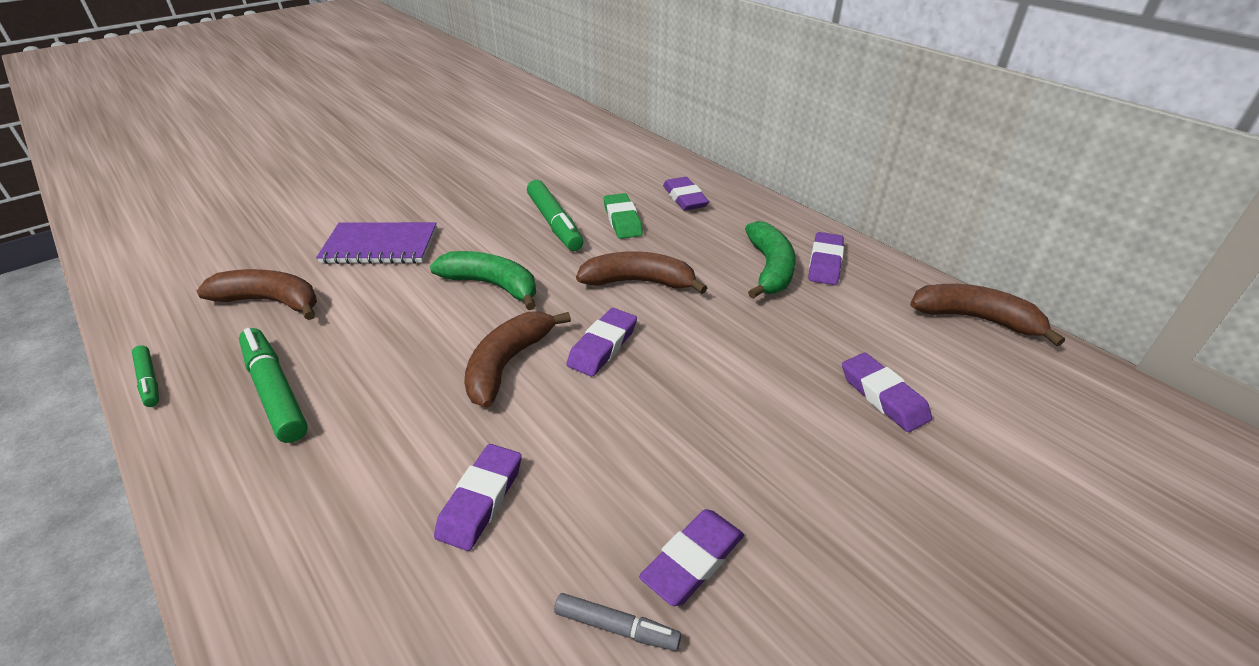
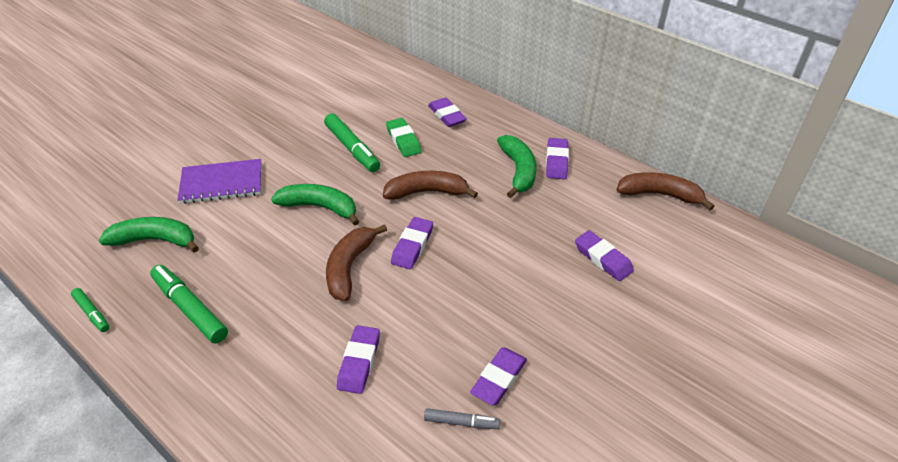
camera: 10 degrees left, 5 degrees up
brown banana [197,269,317,320] -> green banana [99,217,199,253]

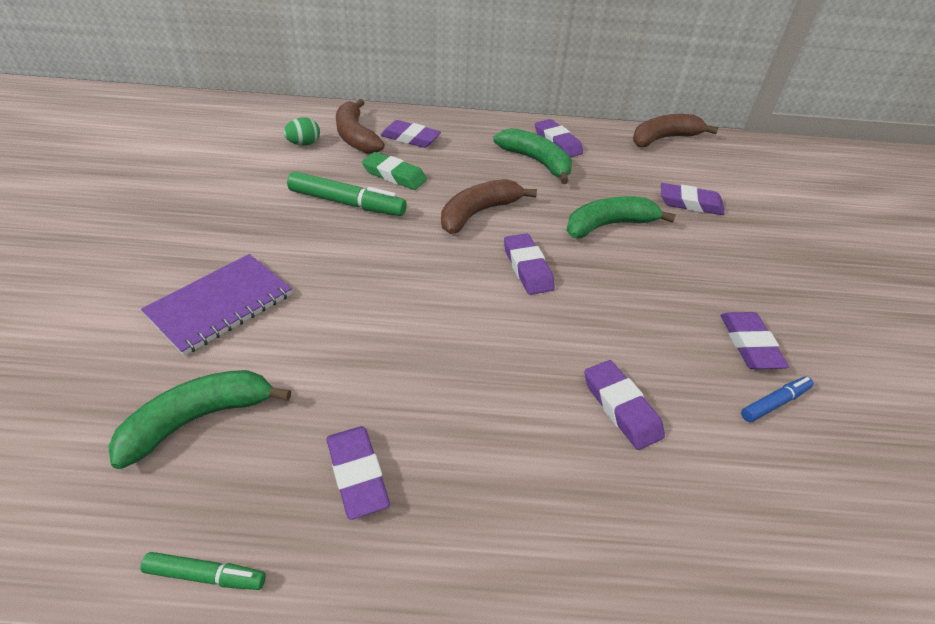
camera: 40 degrees left, 0 degrees up
green marker [150,265,228,344] -> purple eraser [327,426,390,520]
green banana [271,184,359,226] -> green banana moved to [566,196,676,238]
brown banana [326,224,387,301] -> brown banana moved to [336,99,385,154]
grey marker [424,408,500,429] -> blue marker [741,377,814,422]
none -> green egg [283,117,320,146]

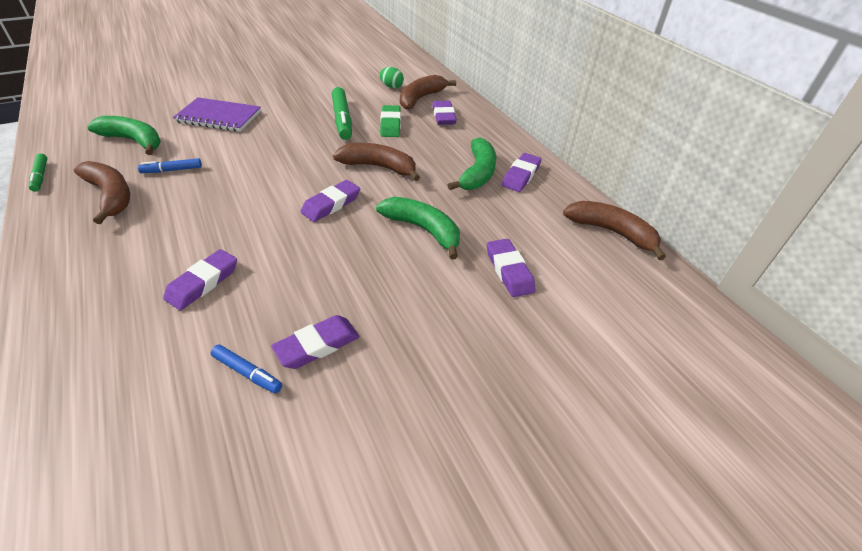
camera: 60 degrees right, 0 degrees up
purple eraser [327,426,390,520] -> brown banana [74,161,130,224]
none -> blue marker [138,158,202,173]

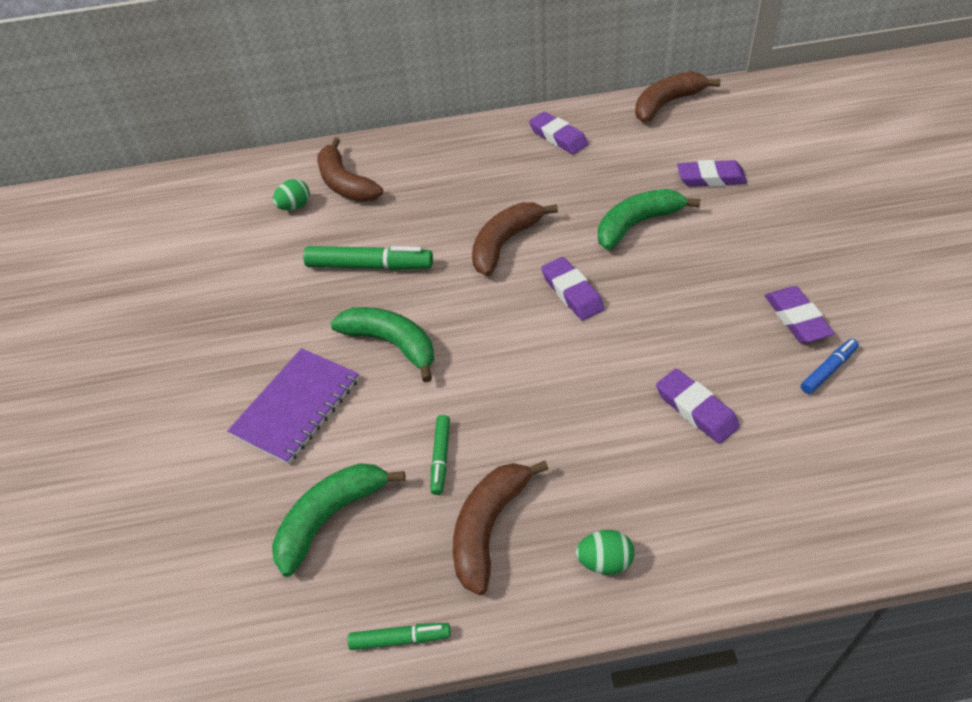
camera: 65 degrees left, 5 degrees up
brown banana [74,161,130,224] -> brown banana turned 45 degrees counterclockwise [453,461,549,595]
blue marker [138,158,202,173] -> green marker [431,415,450,495]
green eraser [380,105,401,137] -> none
purple eraser [432,101,457,125] -> none
green banana [448,138,496,190] -> green banana moved to [330,307,434,383]
none -> green egg [576,530,635,575]

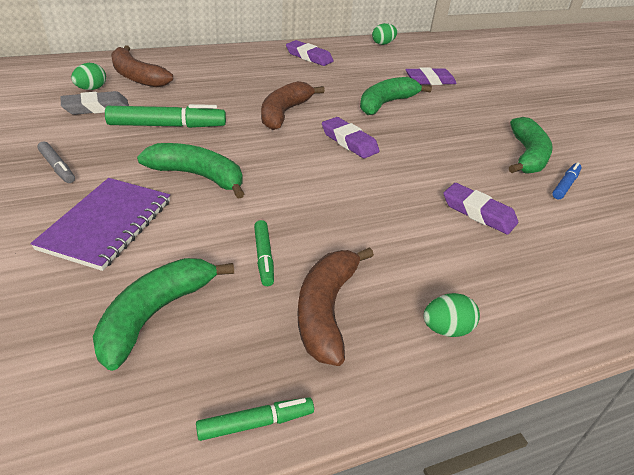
camera: 20 degrees left, 10 degrees down
brown banana [635,71,720,122] -> green egg [372,23,397,45]
purple eraser [765,286,835,343] -> green banana [509,117,553,174]
none -> grey marker [37,141,75,183]
none -> grey eraser [61,91,129,115]

